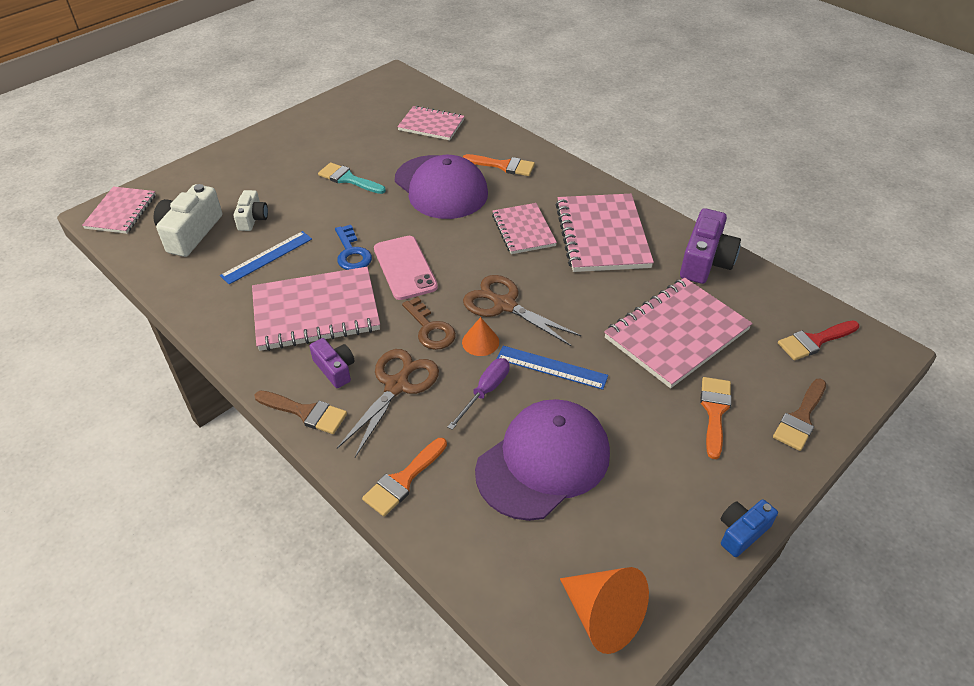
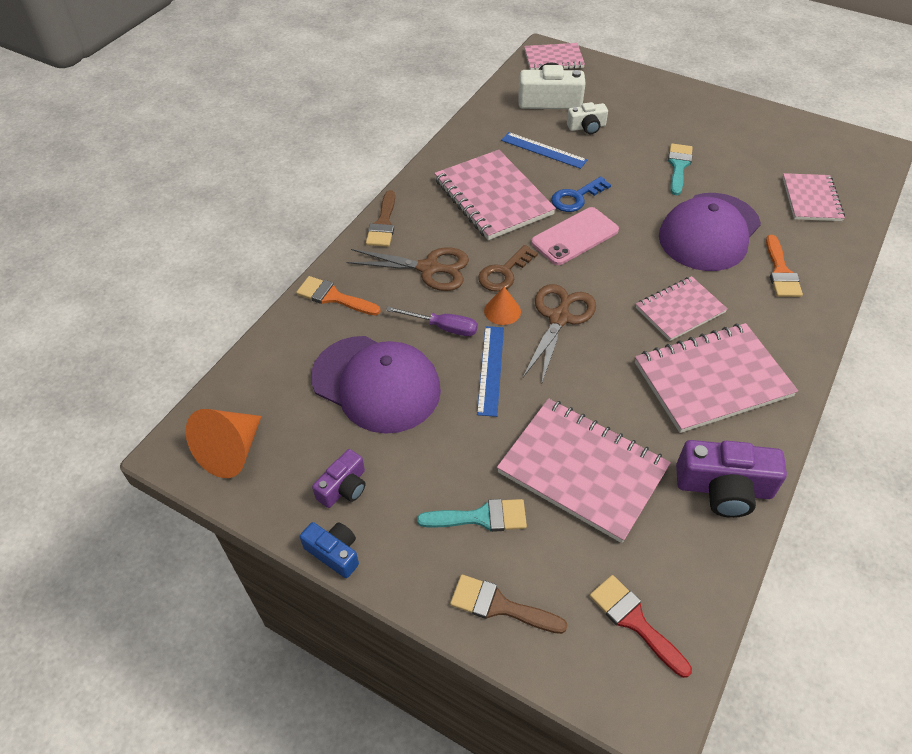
camera: 75 degrees right, 5 degrees up
purple camera [309,338,354,388] -> purple camera moved to [312,449,365,508]
orange brush [700,377,732,459] -> turquoise brush [417,499,527,532]

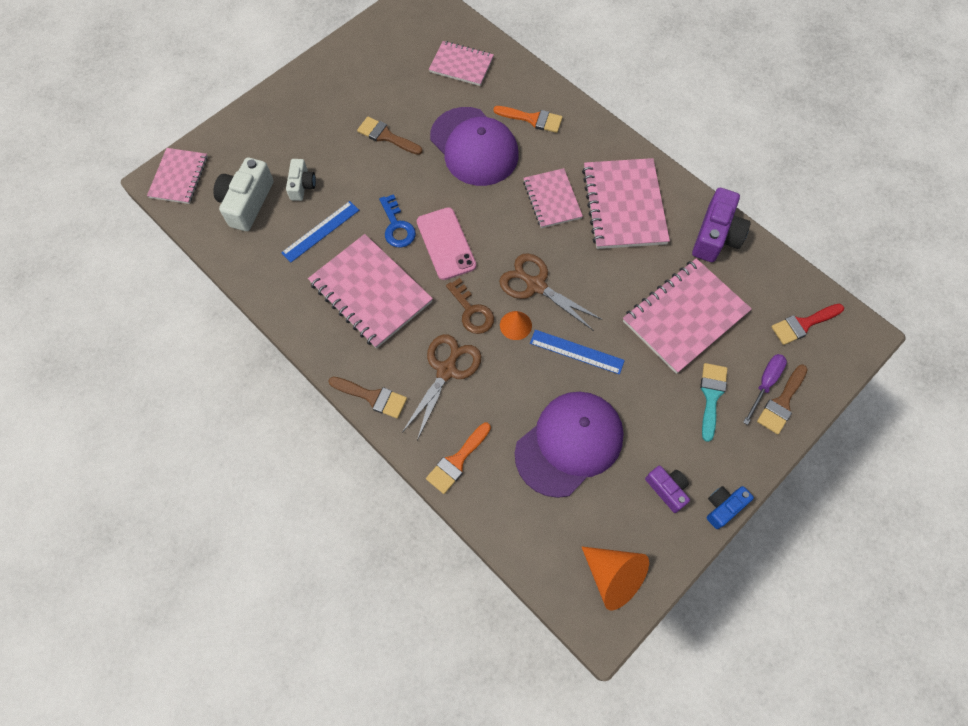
camera: 75 degrees left, 15 degrees up
purple screwdriver [386,306,478,336] -> purple screwdriver moved to [743,354,787,425]
pink notebook [434,150,556,240] -> pink notebook turned 60 degrees clockwise [308,234,433,349]
turquoise brush [668,143,693,195] -> brown brush [357,117,423,155]

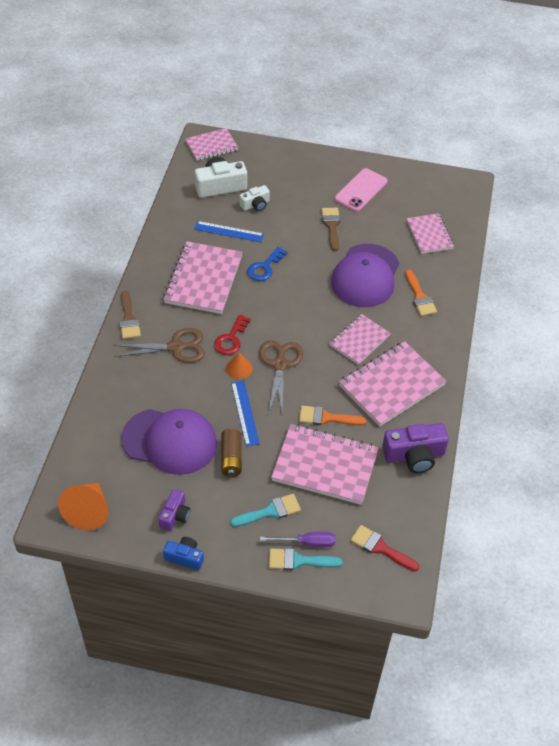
camera: 55 degrees right, 15 degrees down
pink phone [417,207,476,280] -> pink phone moved to [335,168,388,212]
orange brush [426,423,491,494] -> orange brush moved to [299,406,366,425]
brown key [446,278,494,334] -> red key [214,314,251,355]
brown brush [757,365,808,434] -> turquoise brush [269,548,342,570]
none -> brown battery [221,429,242,477]

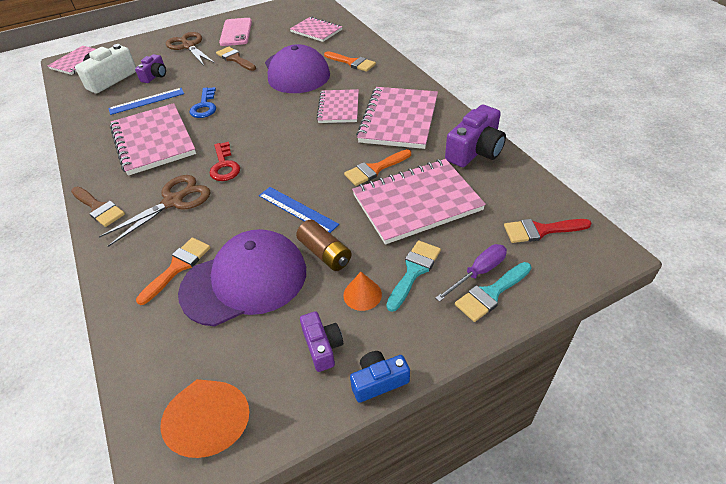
camera: 35 degrees left, 5 degrees down
orange cone [226,353,253,379] -> orange cone moved to [343,272,382,311]
white camera [239,185,270,211] -> purple camera [135,54,166,83]
brown scissors [259,340,303,412] -> brown scissors moved to [166,32,215,66]
none -> orange brush [136,238,211,305]

